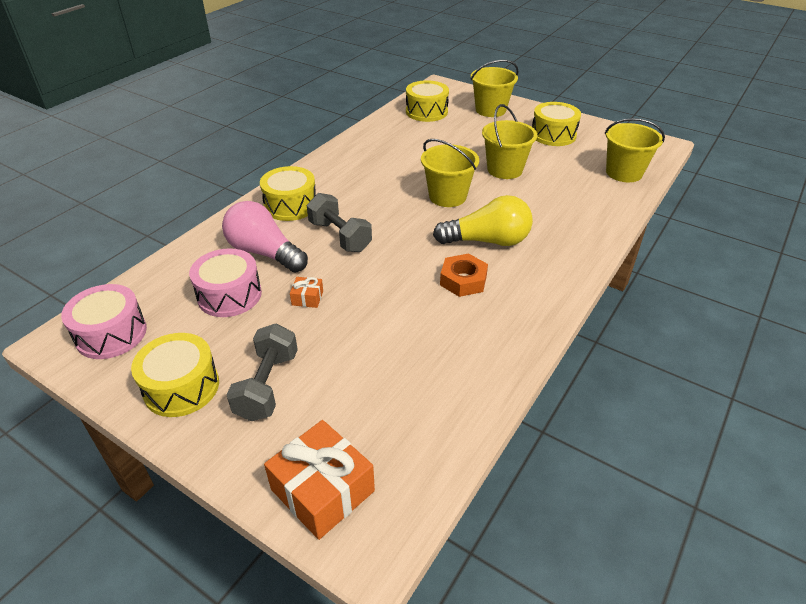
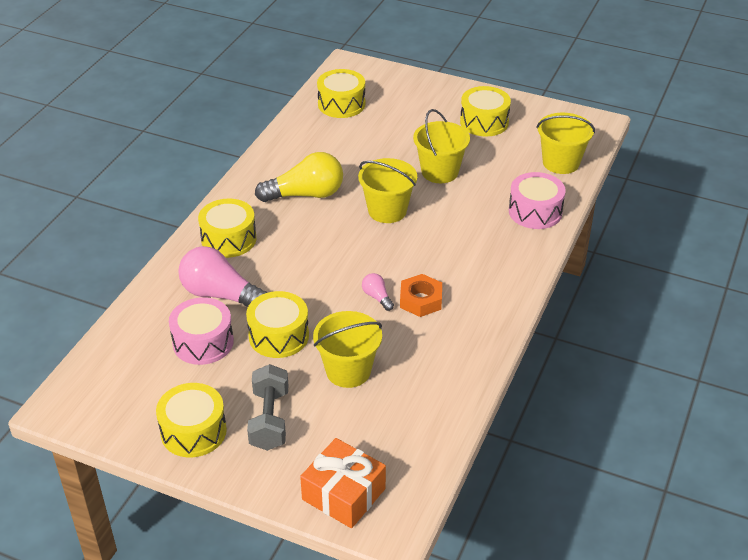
camera: 10 degrees left, 0 degrees up
pink drum [61,284,147,359] -> pink drum moved to [509,172,566,229]
orange gift [290,277,323,308] -> yellow drum [246,291,309,358]
grey dumbbell [307,193,372,252] -> none
yellow light bulb [433,195,533,246] -> yellow light bulb moved to [255,152,343,202]
yellow bucket [471,60,519,117] -> yellow bucket moved to [313,311,382,388]
none -> pink light bulb [362,273,394,311]

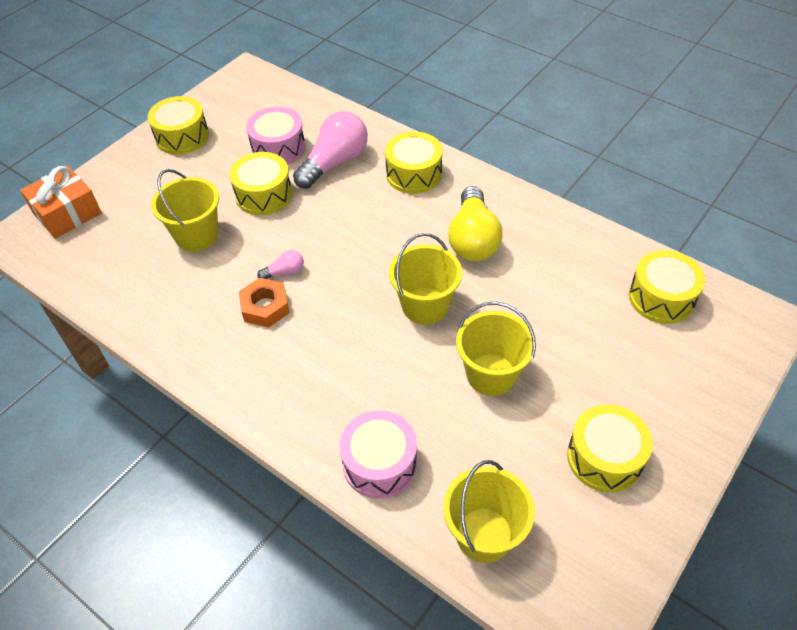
camera: 105 degrees right, 10 degrees up
grey dumbbell [247,364,288,451] -> none

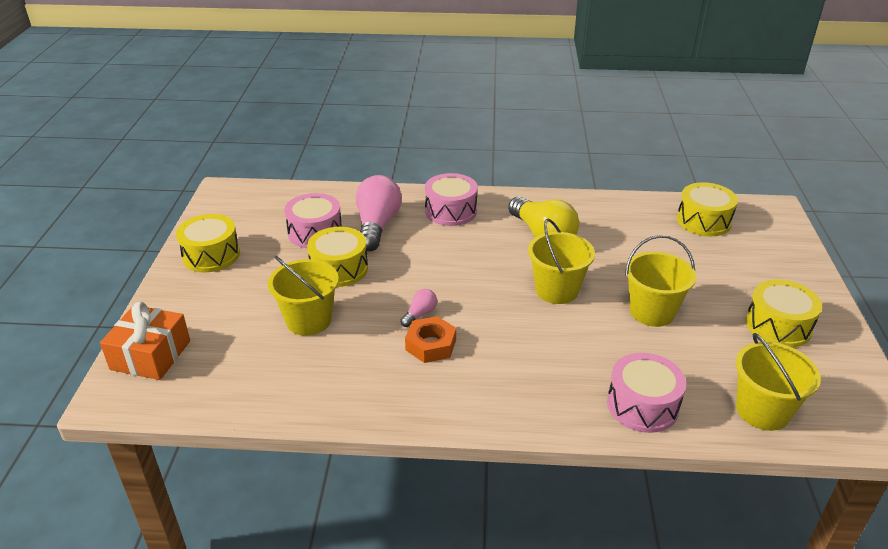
camera: 35 degrees left, 15 degrees down
yellow drum [385,132,443,194] -> pink drum [425,173,478,226]

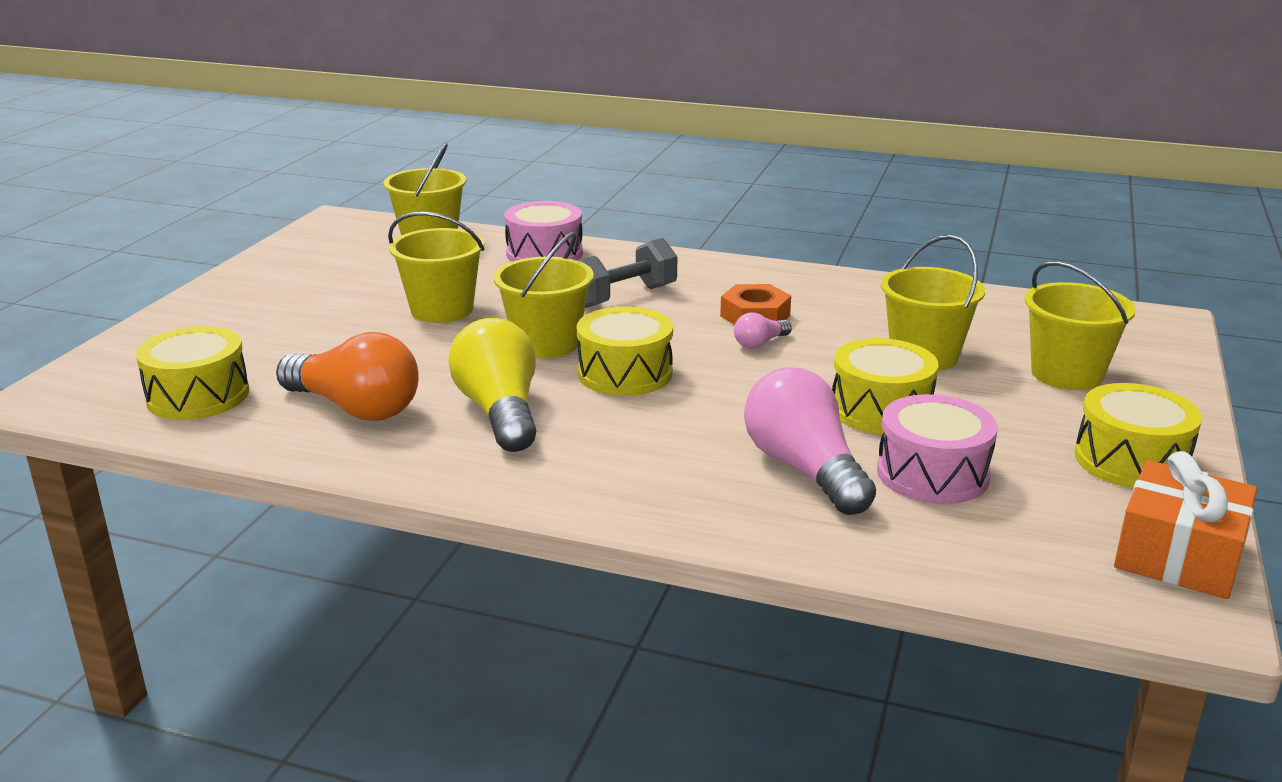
camera: 165 degrees left, 10 degrees down
orange gift [100,302,190,380] -> orange gift moved to [1114,451,1257,599]
pink light bulb [356,175,402,251] -> pink light bulb turned 135 degrees clockwise [744,367,876,515]
pink drum [425,173,478,226] -> none
yellow drum [746,279,822,348] -> yellow drum moved to [577,306,673,396]
none -> orange light bulb [276,332,419,421]
none -> grey dumbbell [579,238,677,308]
none -> yellow bucket [1025,261,1136,390]

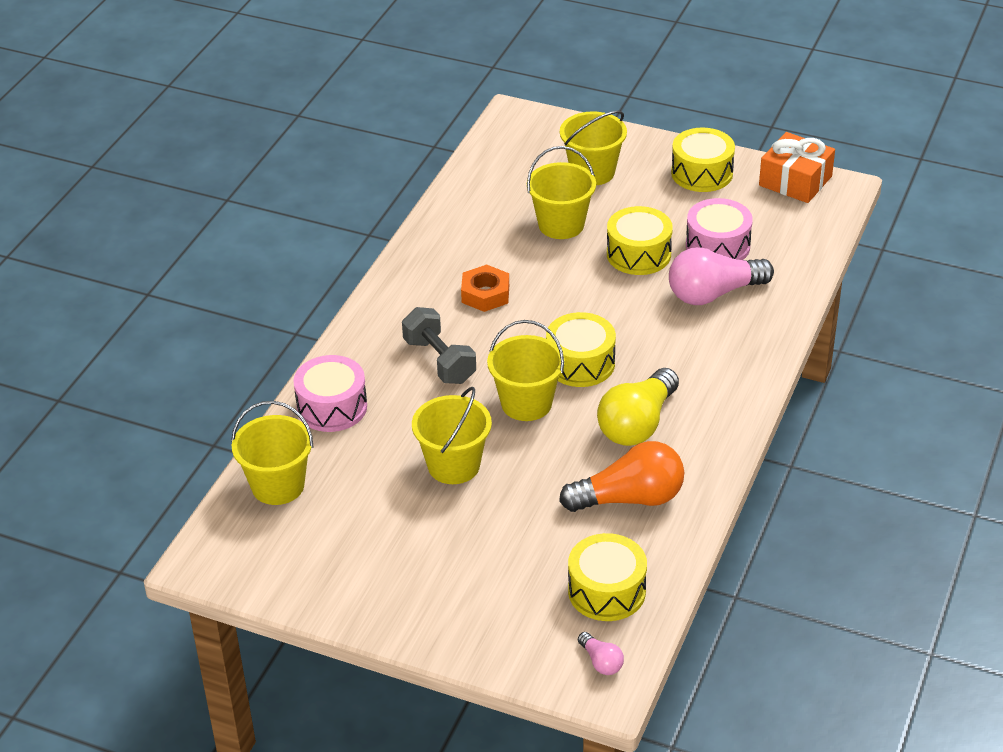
camera: 85 degrees left, 15 degrees up
orange light bulb [276,332,419,421] -> orange light bulb turned 45 degrees clockwise [559,441,684,512]
yellow light bulb [448,318,536,452] -> yellow light bulb turned 45 degrees counterclockwise [597,368,679,446]
pink light bulb [734,312,792,348] -> pink light bulb moved to [578,632,624,675]

